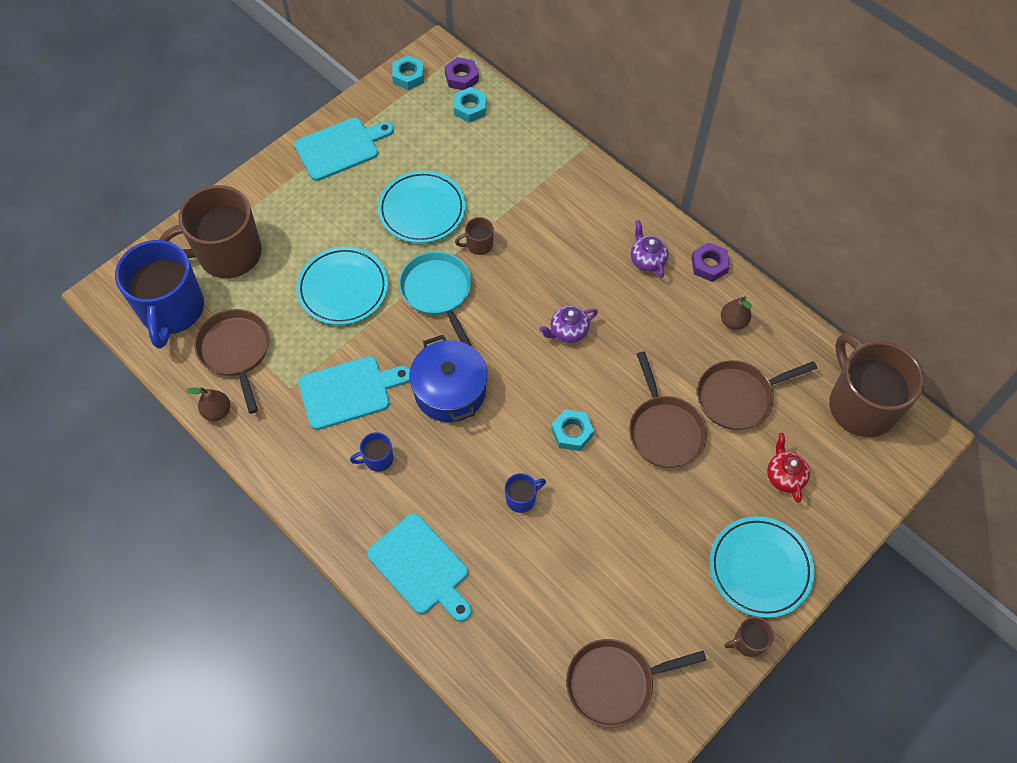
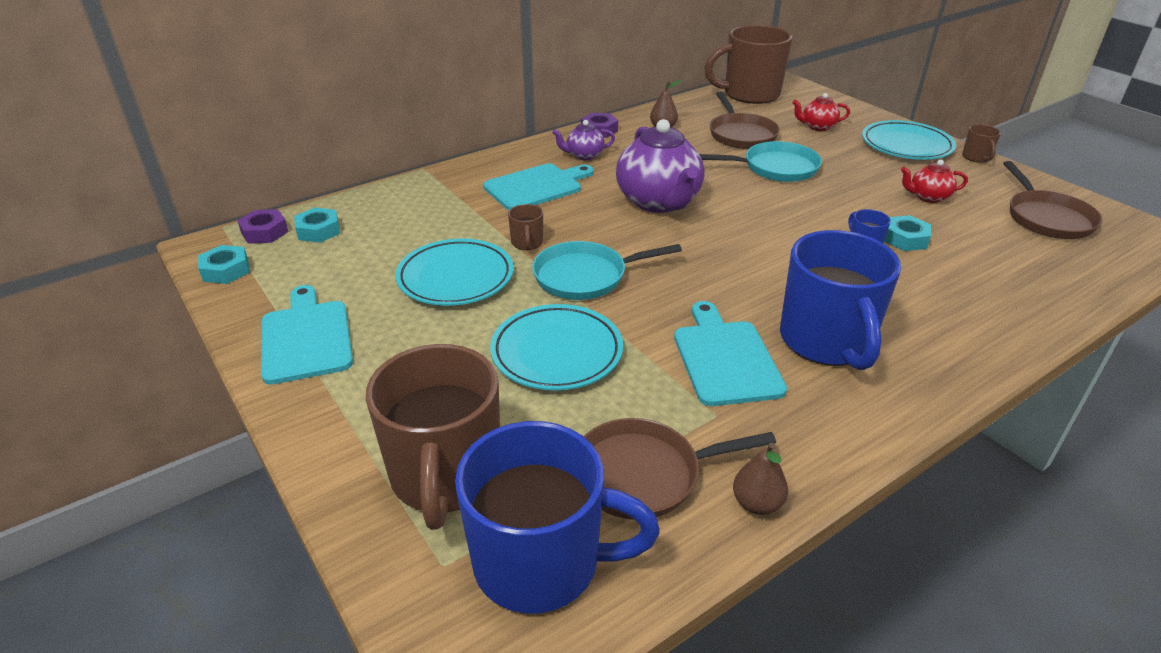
camera: 80 degrees left, 25 degrees down
blue mug [350,432,393,472] -> blue mug [780,230,901,370], size x2.41
turquoise cutting board [367,513,472,622] -> turquoise cutting board moved to [483,163,594,210]
blue pot [409,335,488,422] -> none
purple teapot [539,306,598,343] -> purple teapot [616,119,704,213], size x2.07
turquoise nut [551,409,594,451] -> turquoise nut moved to [884,215,931,251]
brown pan [629,352,707,468] -> turquoise pan [699,141,822,182]
none -> red teapot [901,160,968,203]

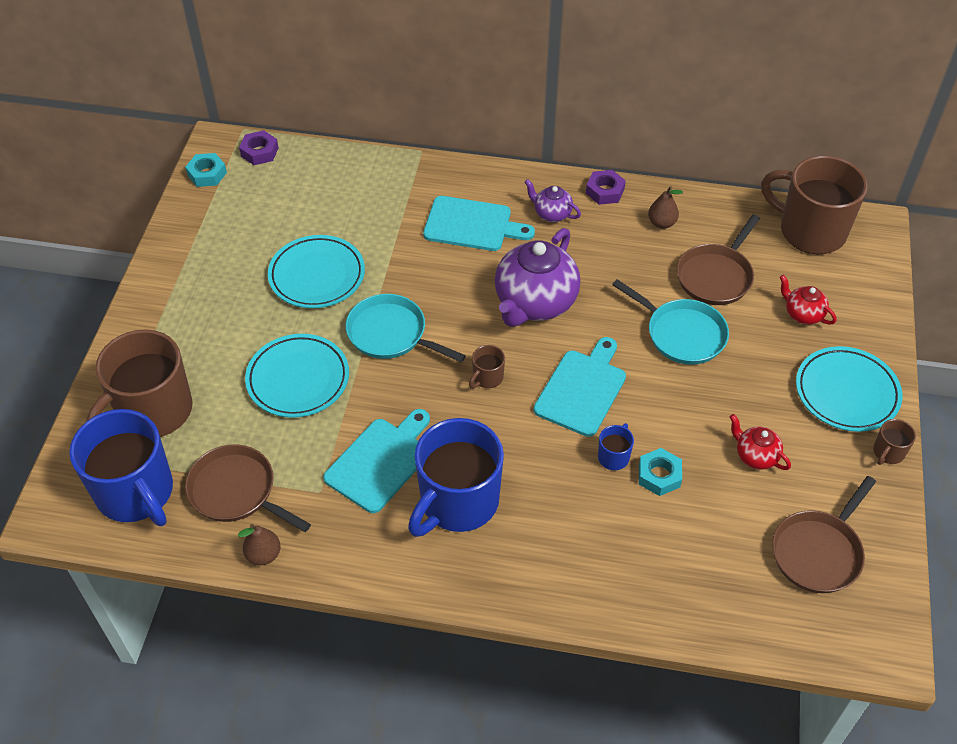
camera: 45 degrees right, 15 degrees up
turquoise cutting board [261,285,353,385] -> turquoise cutting board moved to [534,337,626,437]
turquoise nut [294,207,340,243] -> none
brown mug [508,204,543,250] -> brown mug moved to [469,345,505,388]

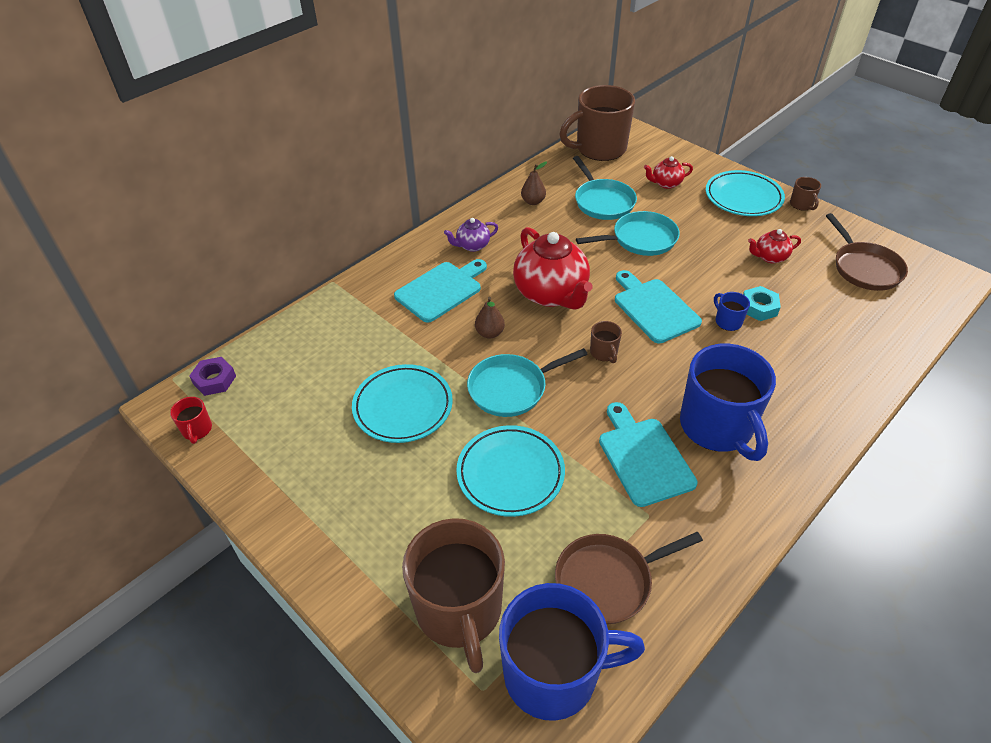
camera: 55 degrees left, 5 degrees down
turquoise nut [185,153,227,187] -> red mug [170,397,212,444]
brown pear [238,524,281,565] -> brown pear moved to [475,297,505,339]
purple teapot [495,228,581,327] -> red teapot [513,227,592,310]
purple nut [586,170,626,205] -> none
brown pan [677,214,760,305] -> turquoise pan [573,156,637,220]

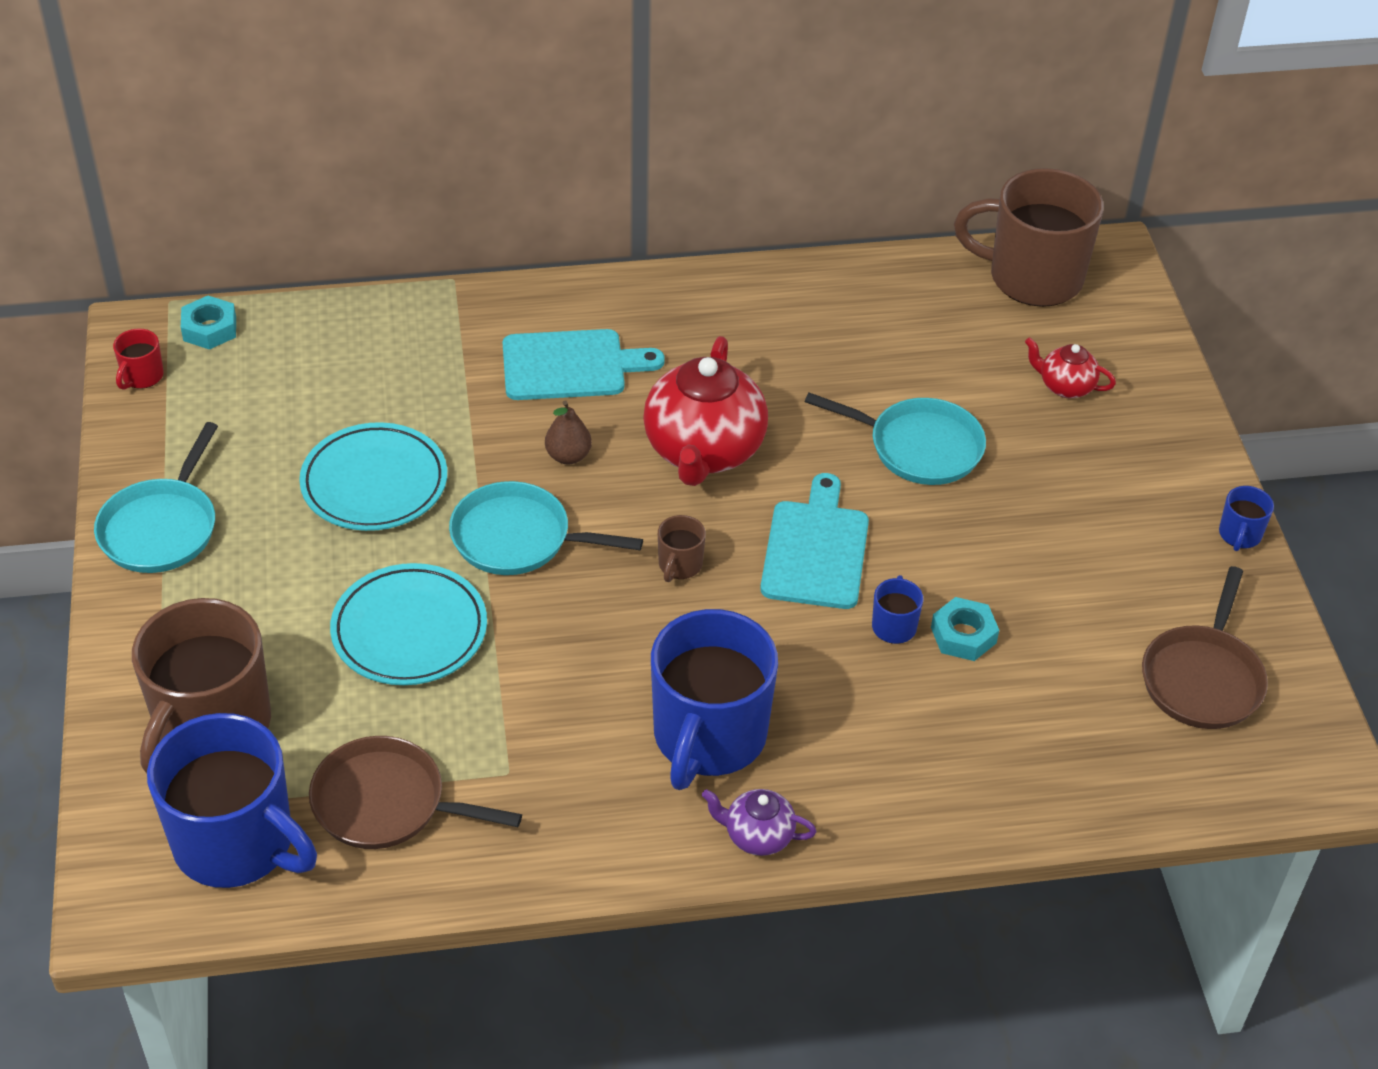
camera: 35 degrees right, 0 degrees up
purple nut [189,357,236,396] -> turquoise nut [181,296,236,350]
purple teapot [444,218,498,252] -> purple teapot moved to [702,789,817,856]
brown pear [521,161,547,205] -> none
turquoise pan [573,156,637,220] -> turquoise pan moved to [94,422,218,573]
turquoise cutting board [599,402,698,507] -> none
turquoise plate [706,170,785,216] -> none
red teapot [748,229,801,263] -> none
brown mug [790,177,821,211] -> blue mug [1219,486,1274,551]

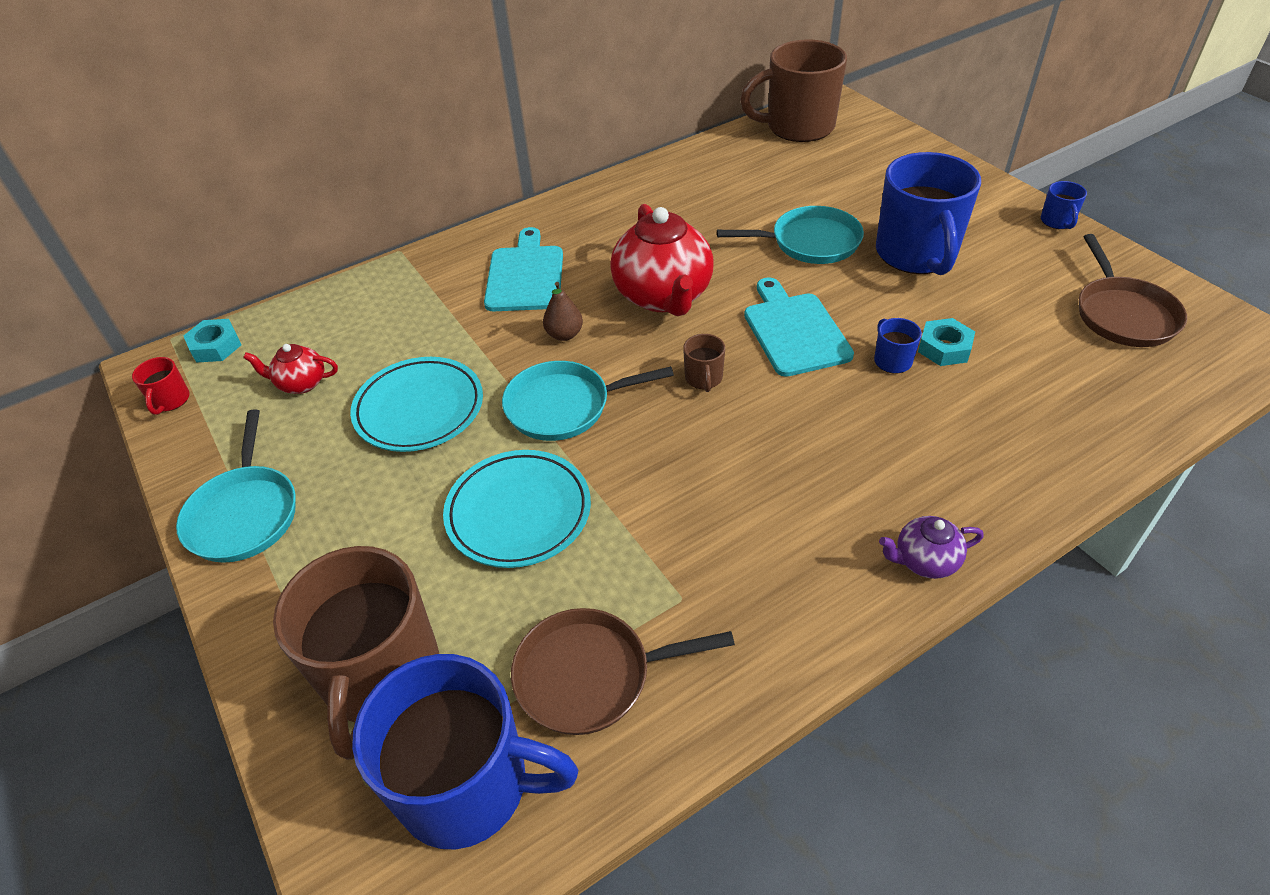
camera: 20 degrees left, 0 degrees up
turquoise cutting board [503,329,665,400] -> turquoise cutting board turned 60 degrees counterclockwise [484,227,563,311]
blue mug [651,609,778,790] -> blue mug moved to [876,152,981,275]
red teapot [1025,337,1116,398] -> red teapot moved to [243,344,338,394]

